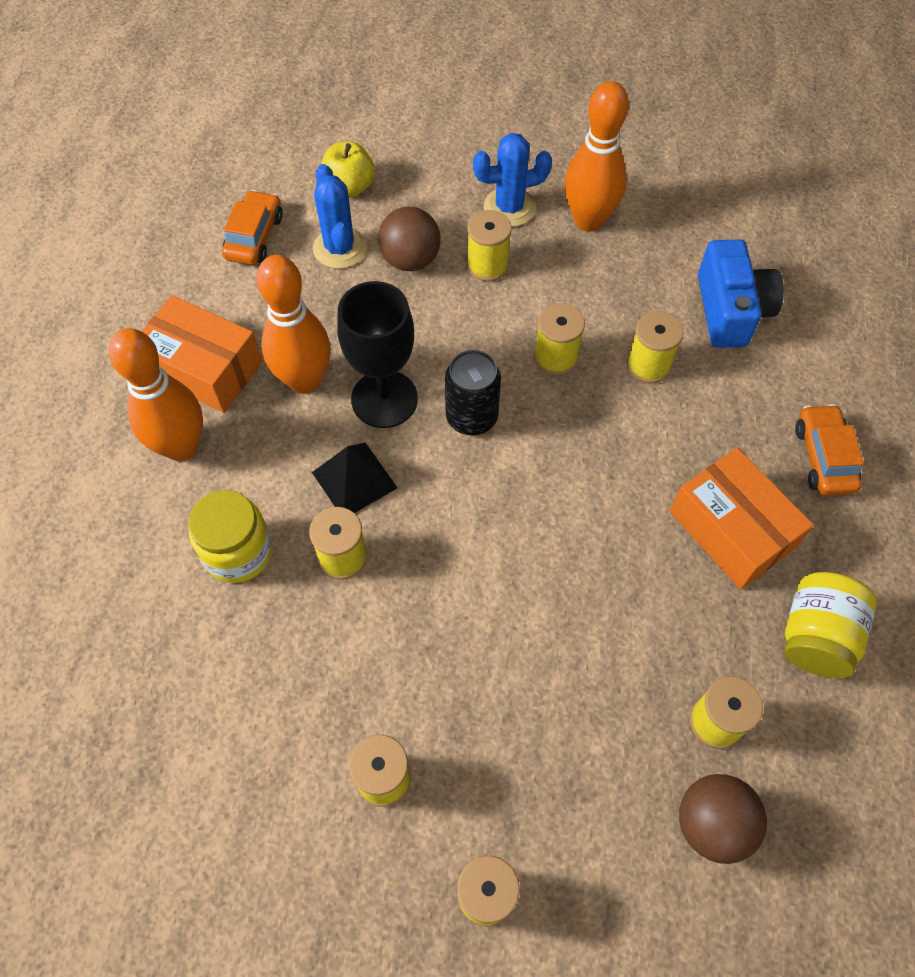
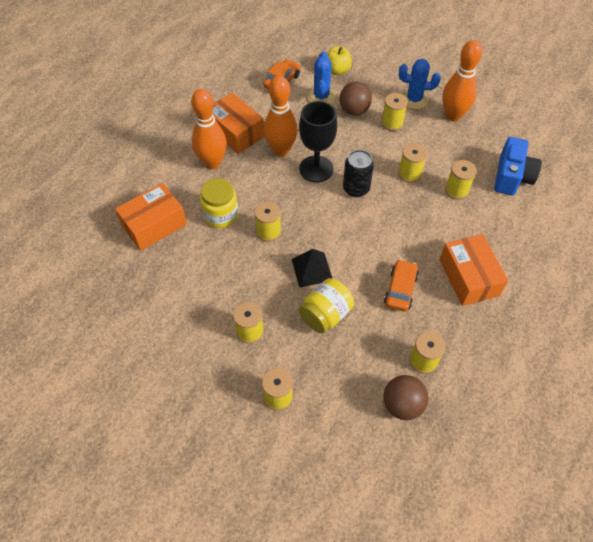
camera: 20 degrees right, 5 degrees down
black pyramid [312,443,397,513] -> black pyramid moved to [292,249,333,288]
yellow jar [784,572,877,678] -> yellow jar moved to [299,278,354,333]
orange car [795,404,864,496] -> orange car moved to [384,259,419,311]
none -> orange box [115,183,187,251]

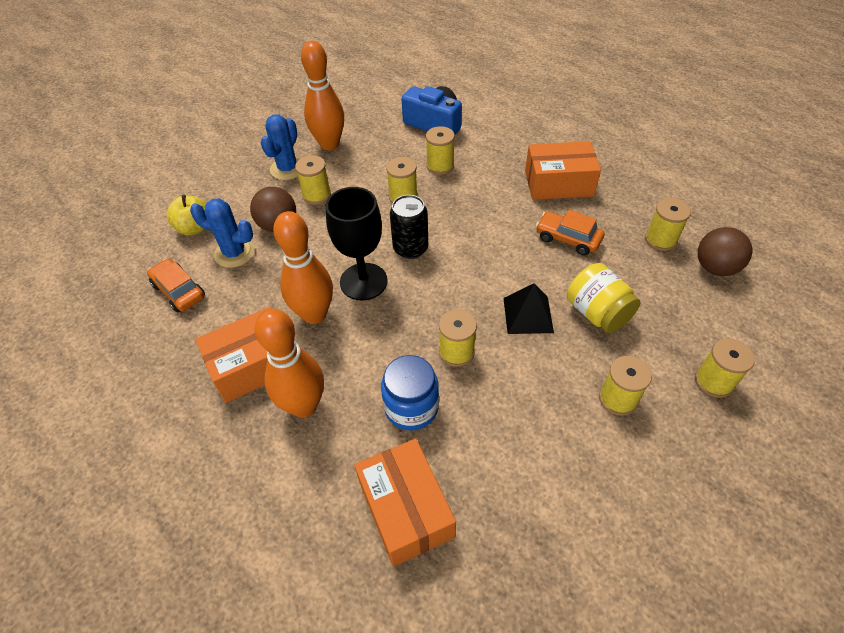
camera: 75 degrees left, 5 degrees down
yellow jar [200,178,238,228] -> blue jar [381,355,439,430]

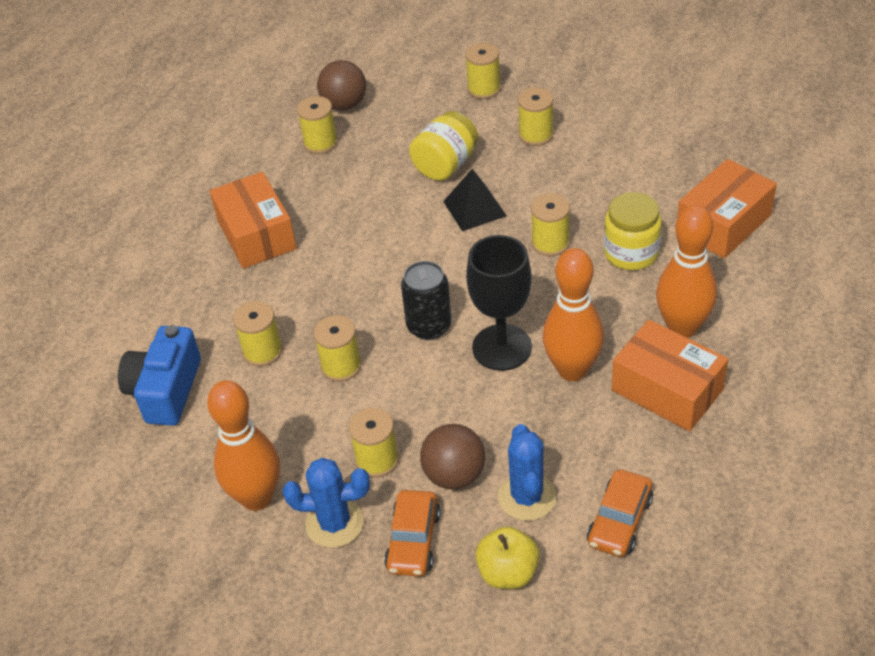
camera: 110 degrees left, 5 degrees down
blue jar [381,355,439,430] -> yellow jar [604,192,662,270]
orange car [536,210,605,256] -> orange car moved to [384,490,440,576]

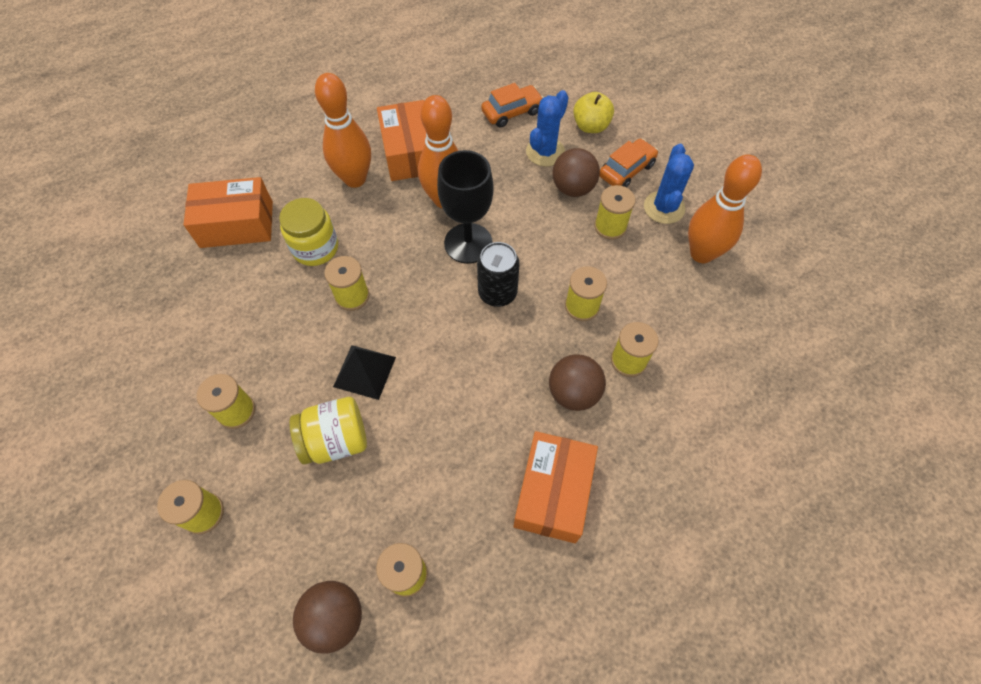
camera: 145 degrees left, 15 degrees up
blue camera [118,325,201,426] -> none
blue cactus [283,458,369,548] -> blue cactus turned 60 degrees clockwise [644,144,694,224]
none -> brown ball [549,354,606,411]

